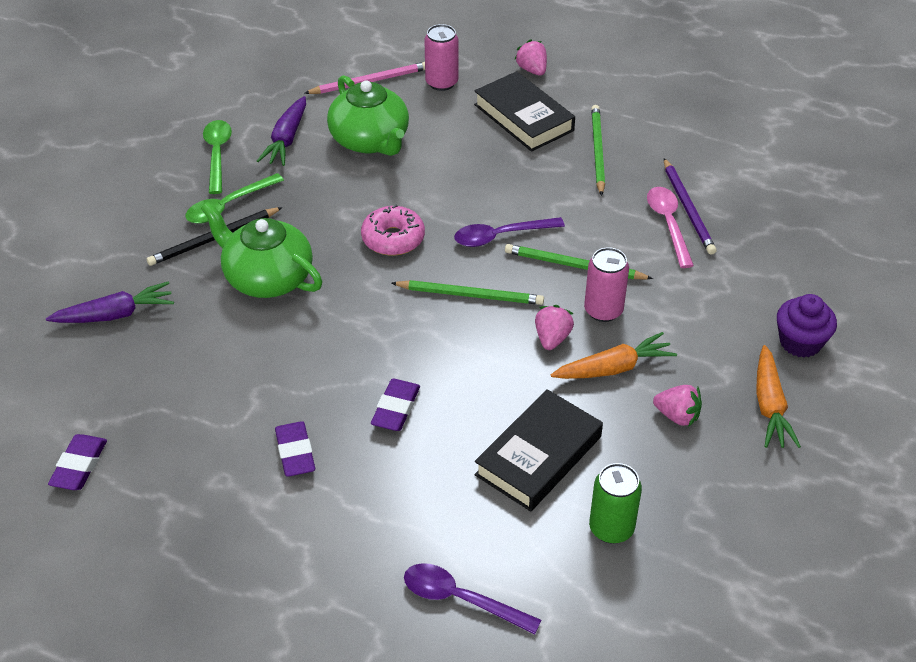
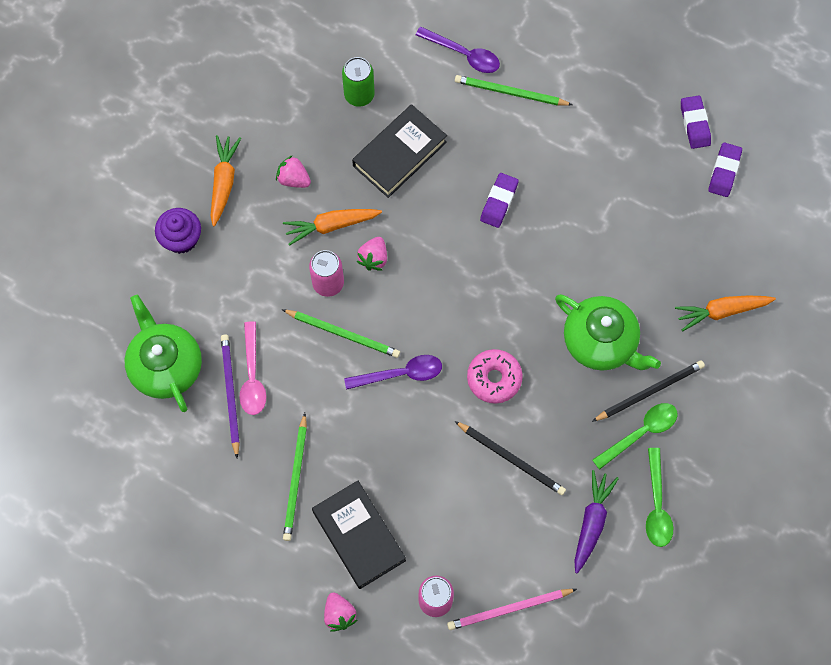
camera: 175 degrees left, 25 degrees up
purple carrot [46,282,174,323] -> orange carrot [675,296,776,331]
purple eraser [275,421,315,477] -> purple eraser moved to [681,96,711,149]
green teapot [327,75,409,156] -> green teapot moved to [124,295,202,412]
green pencil [392,280,544,305] -> green pencil moved to [455,75,573,106]
none -> black pencil [455,421,566,495]

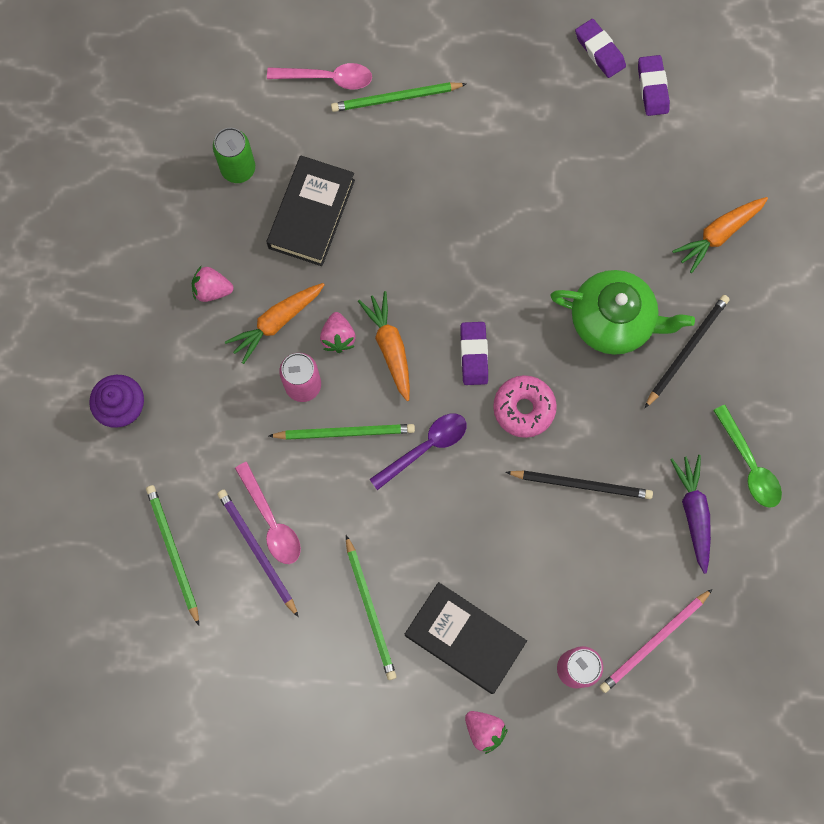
camera: 25 degrees left, 5 degrees up
green teapot [124,295,202,412] -> green pencil [146,485,199,626]
orange carrot [211,135,241,227] -> orange carrot moved to [358,291,410,401]
purple spoon [416,27,500,73] -> pink spoon [267,63,372,90]
purple eraser [480,173,519,228] -> purple eraser moved to [460,322,488,385]
green spoon [592,403,678,470] -> none

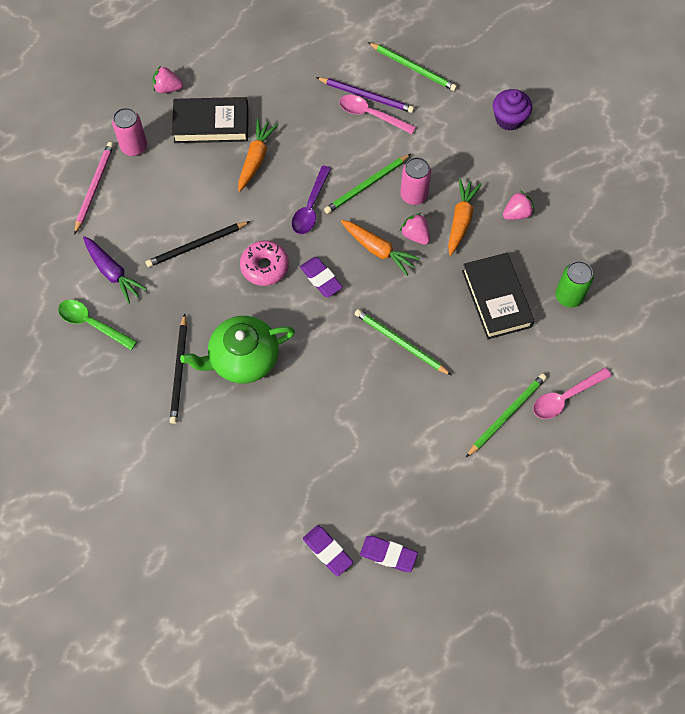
camera: 145 degrees right, 10 degrees down
green pencil [346,535,397,680] -> green pencil moved to [355,309,452,376]
orange carrot [672,197,768,273] -> orange carrot moved to [238,119,278,192]

